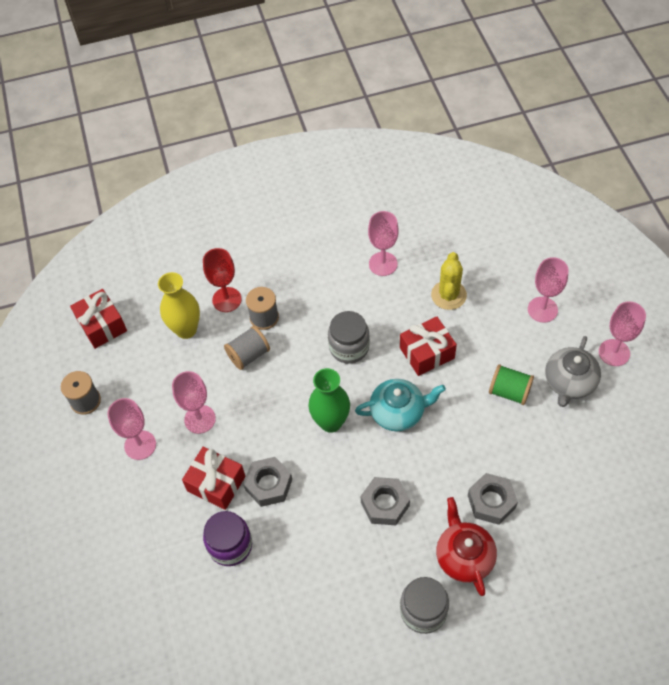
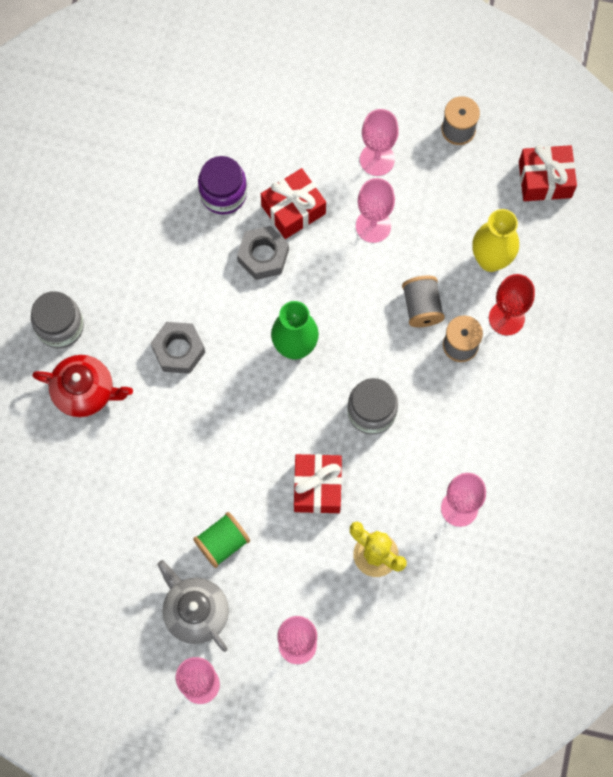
camera: 115 degrees right, 15 degrees up
turquoise teapot [355,379,446,432] -> none
grey nut [468,473,518,525] -> none

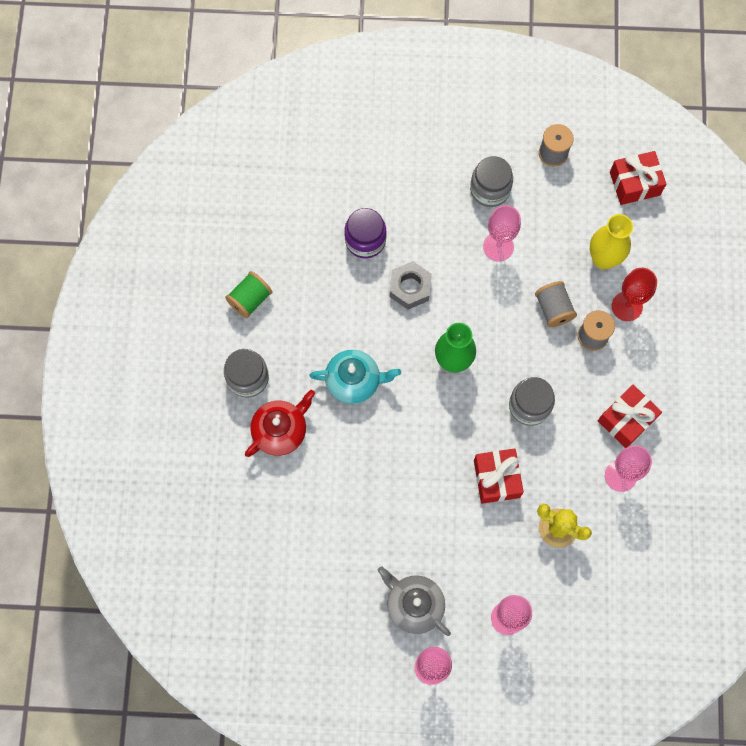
camera: 10 degrees left, 0 degrees up
red teapot [32,355,133,417] -> red teapot turned 45 degrees counterclockwise [245,390,315,457]
grey nut [151,322,205,374] -> turquoise teapot [309,350,401,404]
green spool [193,512,250,568] -> green spool moved to [225,271,272,318]
red gift [261,168,326,239] -> red gift moved to [598,385,662,448]
pink goblet [360,109,399,176] -> grey jar [470,156,513,207]

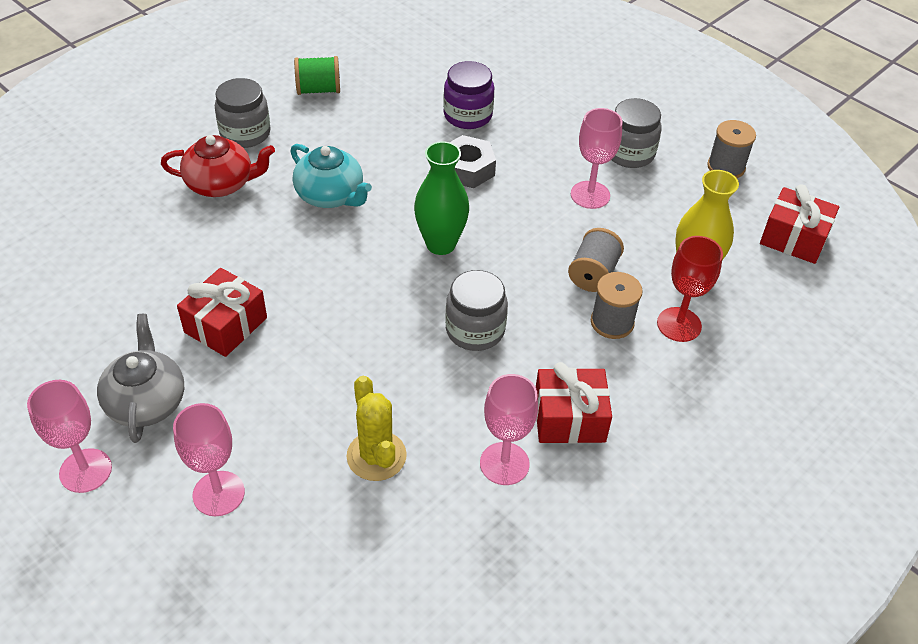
camera: 40 degrees right, 25 degrees down
red gift [474,448,524,504] -> red gift moved to [177,268,267,357]

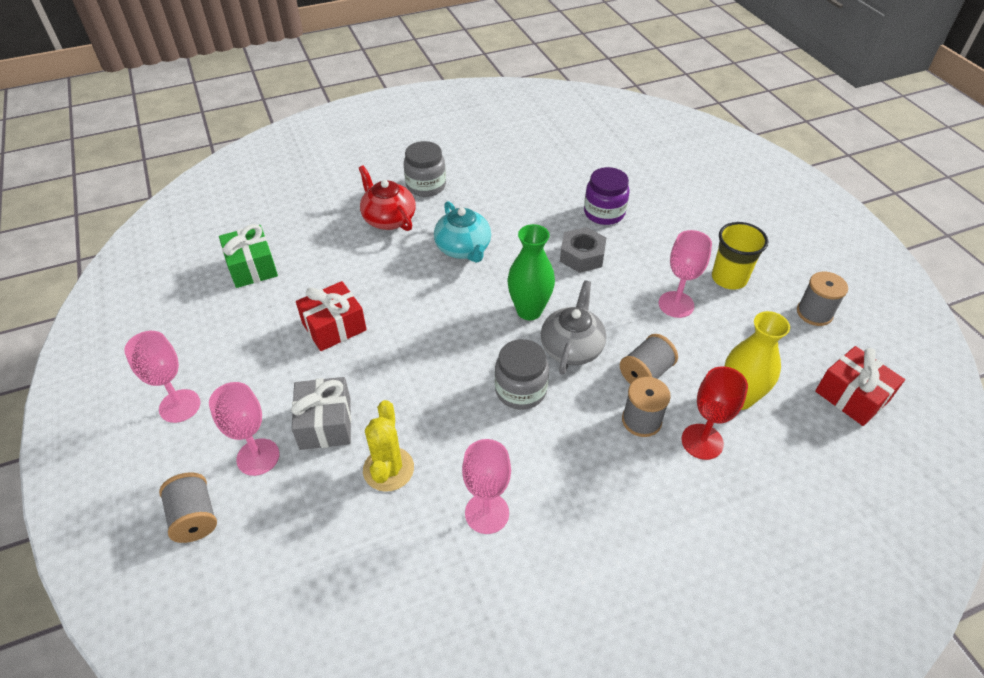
camera: 25 degrees right, 0 degrees up
grey teapot [97,314,184,443] -> grey teapot moved to [541,281,606,375]
red teapot [161,135,275,197] -> red teapot turned 150 degrees counterclockwise [359,165,416,231]
green spool [294,56,340,95] -> none
red gift [536,362,612,444] -> none
grey jar [612,98,662,168] -> yellow cup [712,222,768,290]
none -> grey spool [159,472,217,543]
none -> green gift [219,224,278,288]
none -> grey gift [291,377,351,450]

